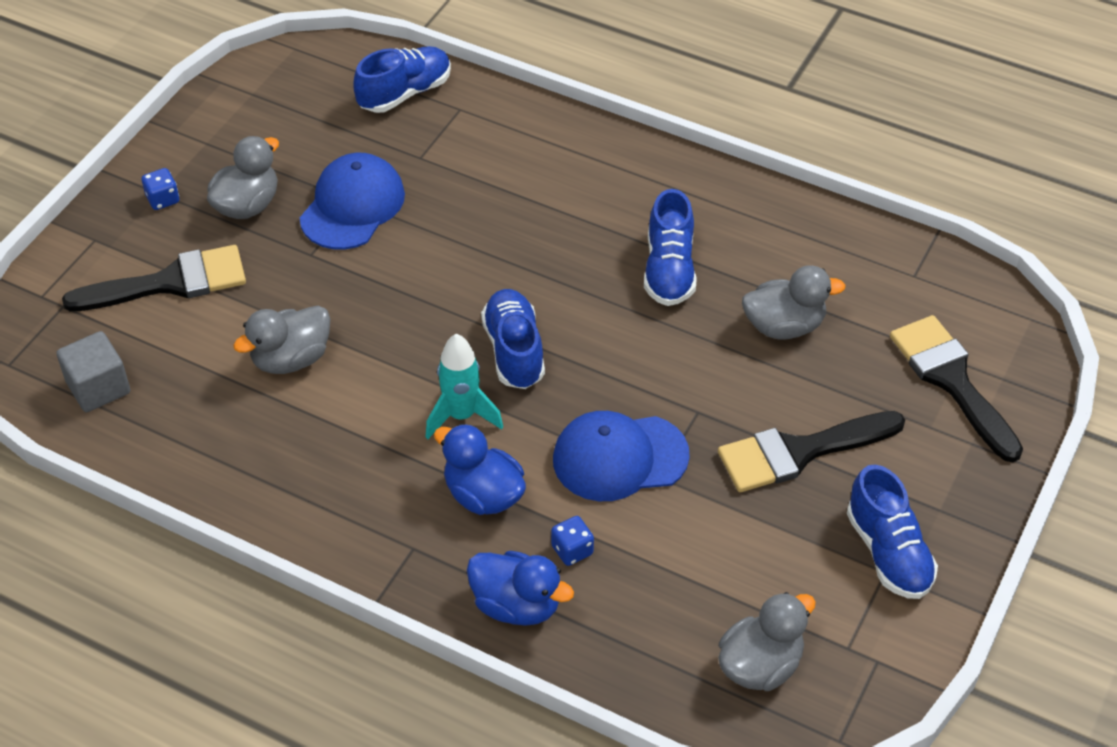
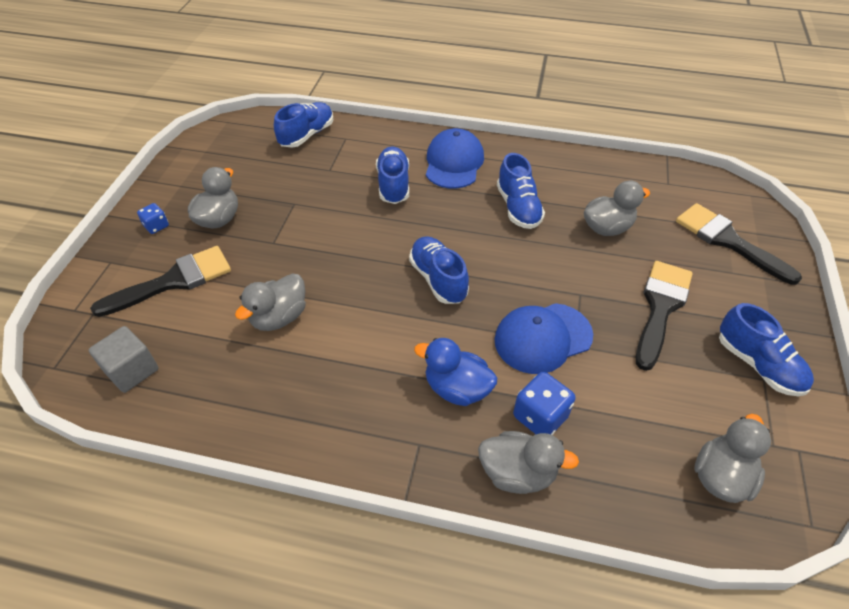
camera: 15 degrees left, 0 degrees up
blue cap [300,153,405,250] -> blue cap moved to [426,128,484,189]
turquoise rocket [426,334,503,439] -> none
blue duck [467,551,574,626] -> grey duck [478,431,579,494]
blue dice [551,516,594,566] -> blue dice [513,372,575,435], size x1.65
black brush [718,411,905,492] -> black brush turned 150 degrees clockwise [636,261,693,371]
none -> blue shoe [376,146,409,204]

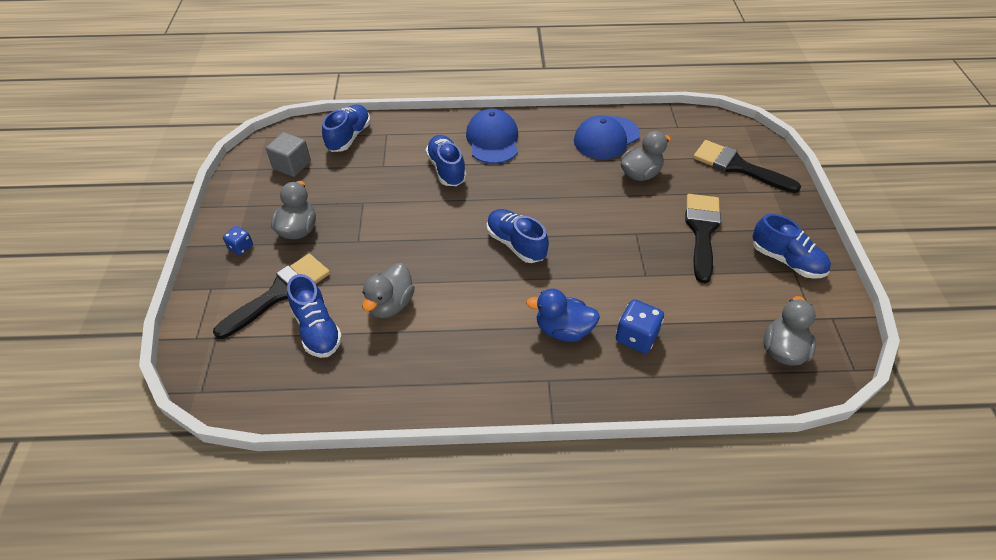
camera: 15 degrees left, 0 degrees up
grey cube [89,326,158,393] -> grey cube moved to [266,132,311,177]
grey duck [478,431,579,494] -> none
blue cap [494,303,593,374] -> blue cap moved to [574,115,640,159]
blue shoe [497,153,545,229] -> blue shoe moved to [287,274,342,358]

